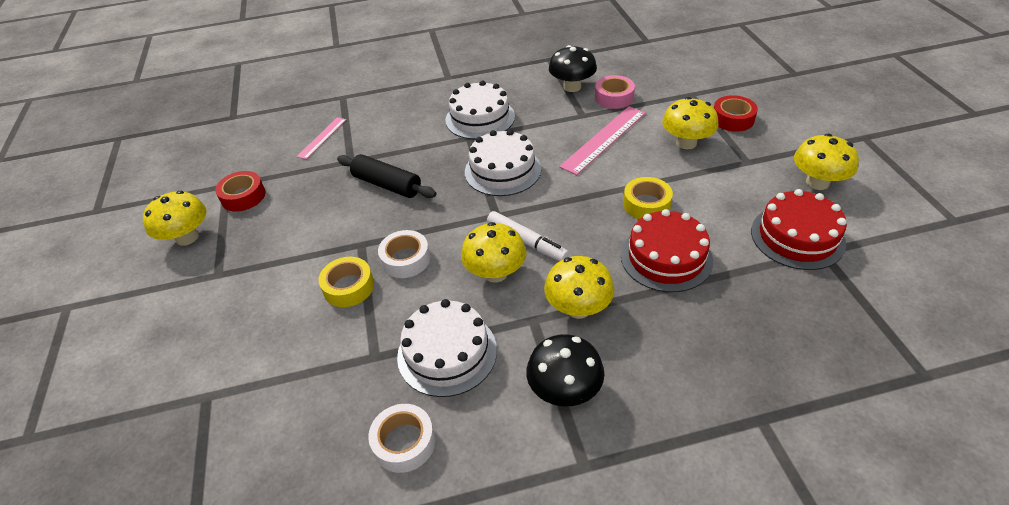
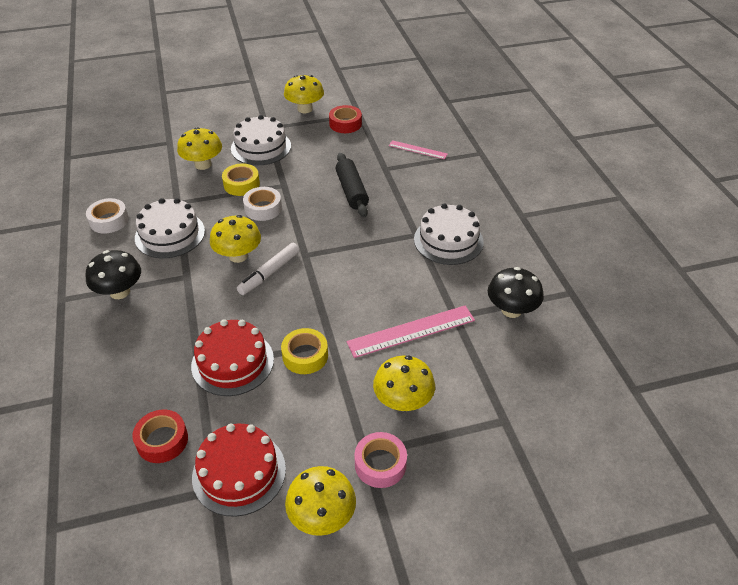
camera: 85 degrees right, 0 degrees up
black rolling pin [337,154,436,198] -> black rolling pin turned 45 degrees counterclockwise [336,153,369,217]
white cake [465,130,541,196] -> white cake moved to [231,115,291,165]
yellow mushroom [544,256,614,319] -> yellow mushroom moved to [177,127,222,170]
pink ruler [559,106,646,175] -> pink ruler turned 60 degrees counterclockwise [346,305,475,358]
pink tape [595,75,635,109] -> pink tape moved to [354,432,407,488]
red tape [714,95,758,132] -> red tape moved to [132,410,188,463]

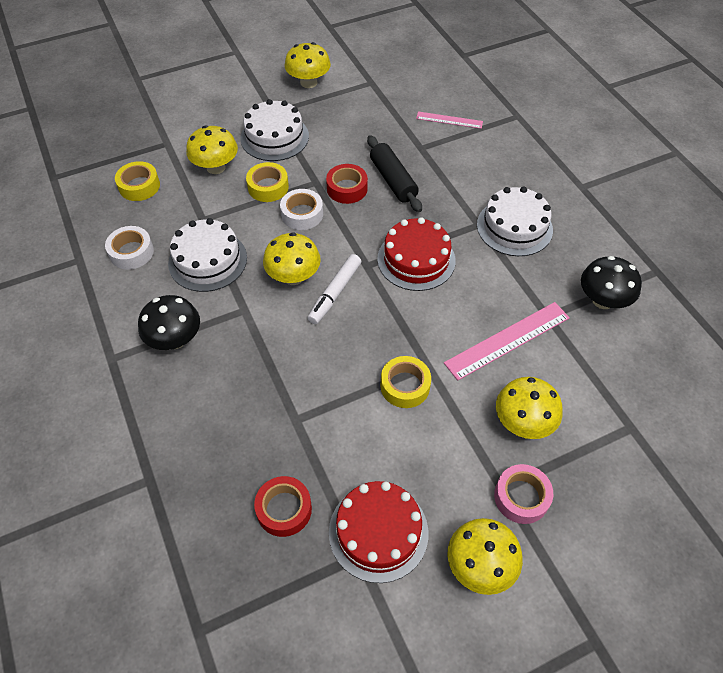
camera: 10 degrees left, 10 degrees up
red cake [191,319,274,396] -> red cake moved to [377,217,456,291]
red tape [329,105,362,133] -> red tape moved to [326,164,368,204]
none -> yellow tape [115,161,160,201]

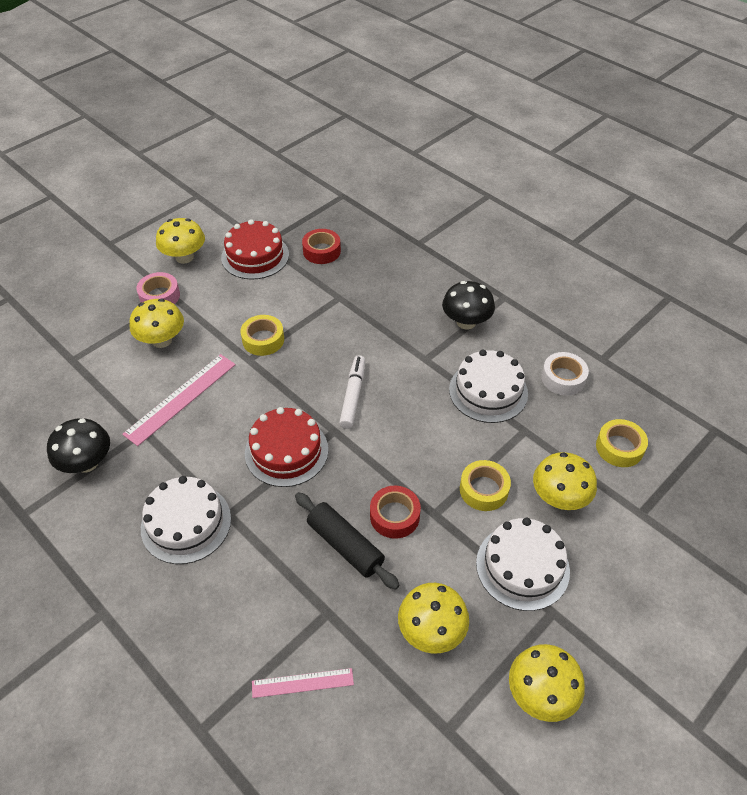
camera: 160 degrees right, 5 degrees down
yellow mushroom [263,232,321,285] -> yellow mushroom moved to [398,583,469,653]
white tape [280,189,323,230] -> none

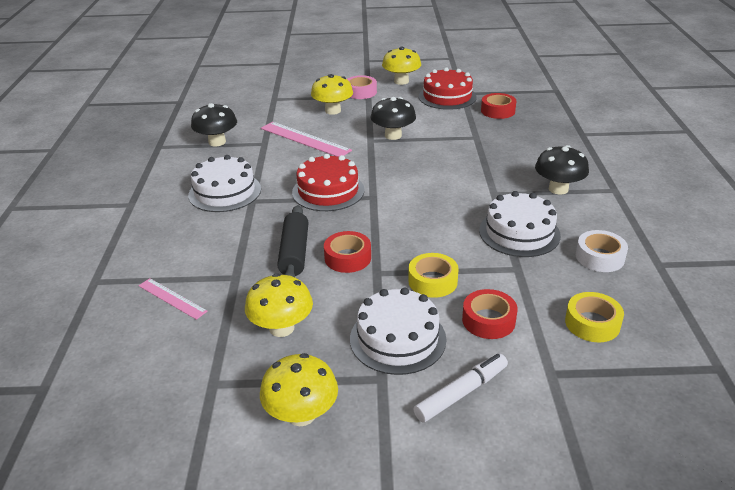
camera: 45 degrees right, 15 degrees down
pink ruler [122,354,236,446] -> pink ruler turned 45 degrees clockwise [261,122,352,157]
yellow tape [240,315,284,356] -> black mushroom [371,97,416,140]
white marker [339,355,365,429] -> white marker moved to [413,354,508,423]
yellow mushroom [533,452,597,510] -> red tape [462,289,518,339]

